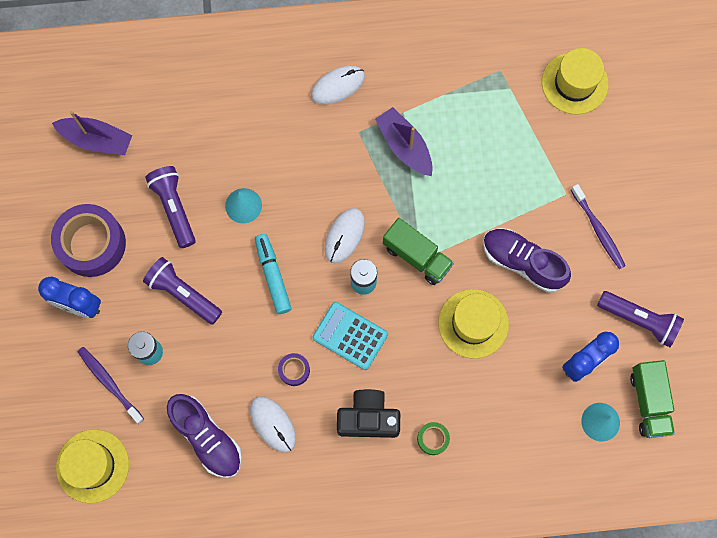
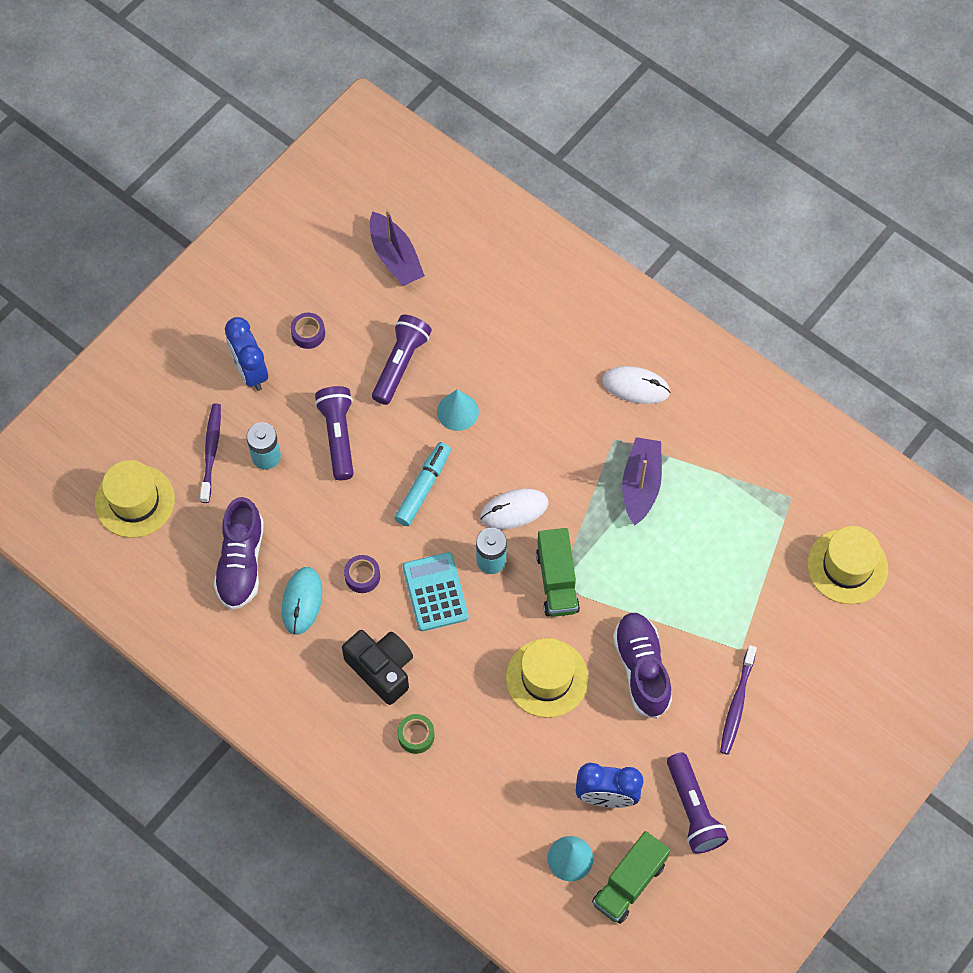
camera: 45 degrees right, 10 degrees down
purple tape [51,204,126,277] -> purple tape [291,313,325,349], size x0.45
white mouse [250,396,296,453] -> turquoise mouse [282,567,322,635]

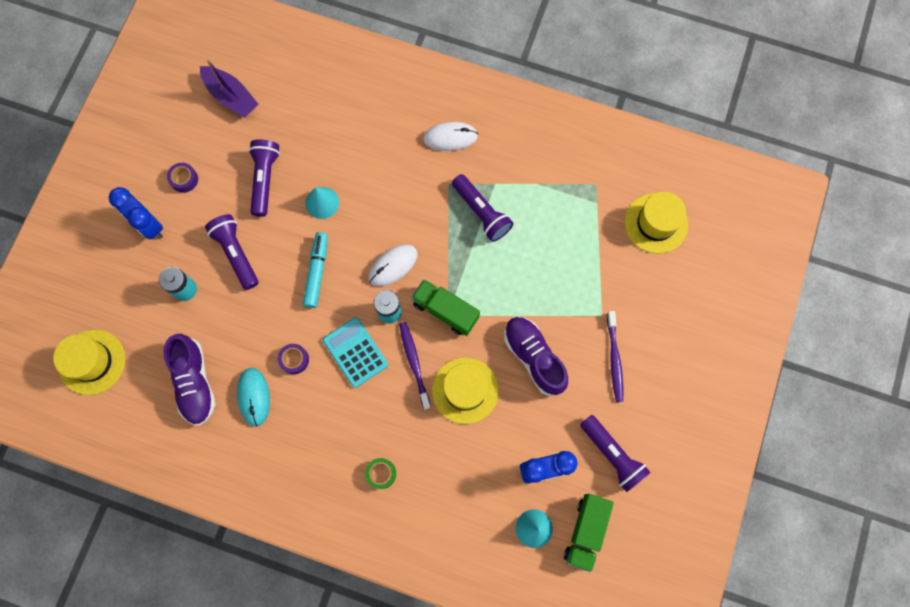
camera: 20 degrees left, 10 degrees up
purple toothbrush [200,403,221,503] -> purple toothbrush moved to [399,322,431,410]
black camera [342,630,413,705] -> none
green truck [536,528,580,617] -> green truck turned 150 degrees clockwise [411,279,480,336]
purple boat [622,437,662,525] -> purple flashlight [452,174,514,242]

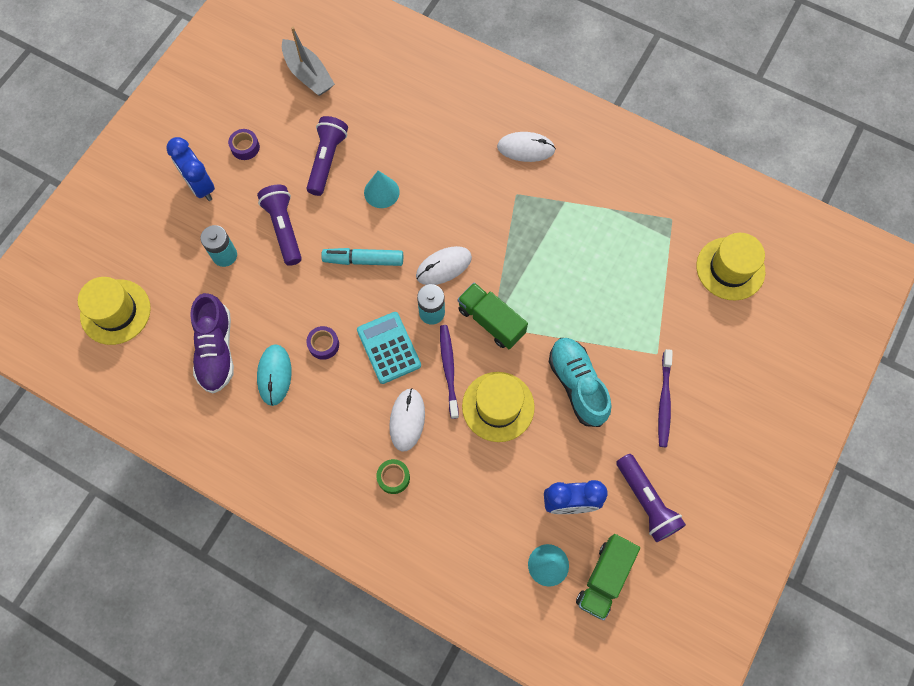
camera: 10 degrees right, 5 degrees down
purple boat [200,59,259,118] -> grey boat [282,27,335,96]
turquoise marker [303,232,328,308] -> turquoise marker turned 105 degrees counterclockwise [321,248,403,266]
purple flashlight [452,174,514,242] -> none
purple shoe [504,317,568,396] -> turquoise shoe [549,338,612,427]
none -> white mouse [389,388,425,452]

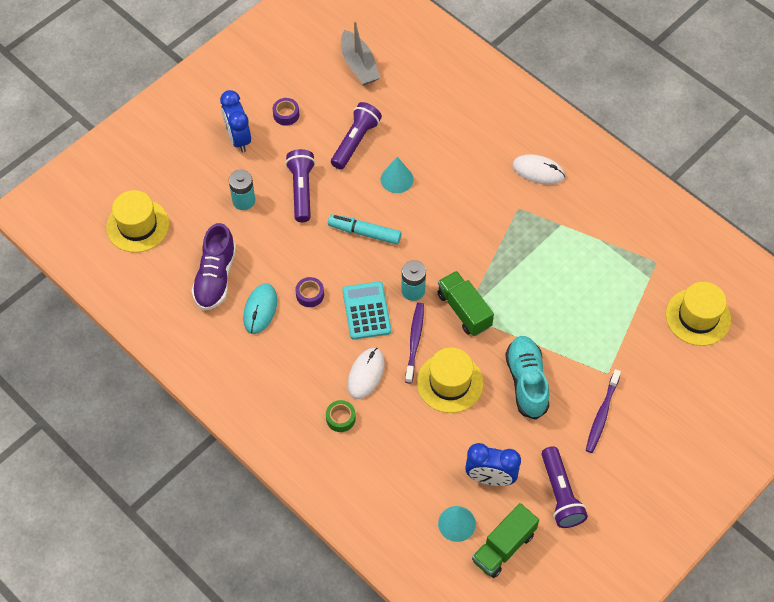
camera: 15 degrees right, 10 degrees down
white mouse [416,246,472,285] -> none

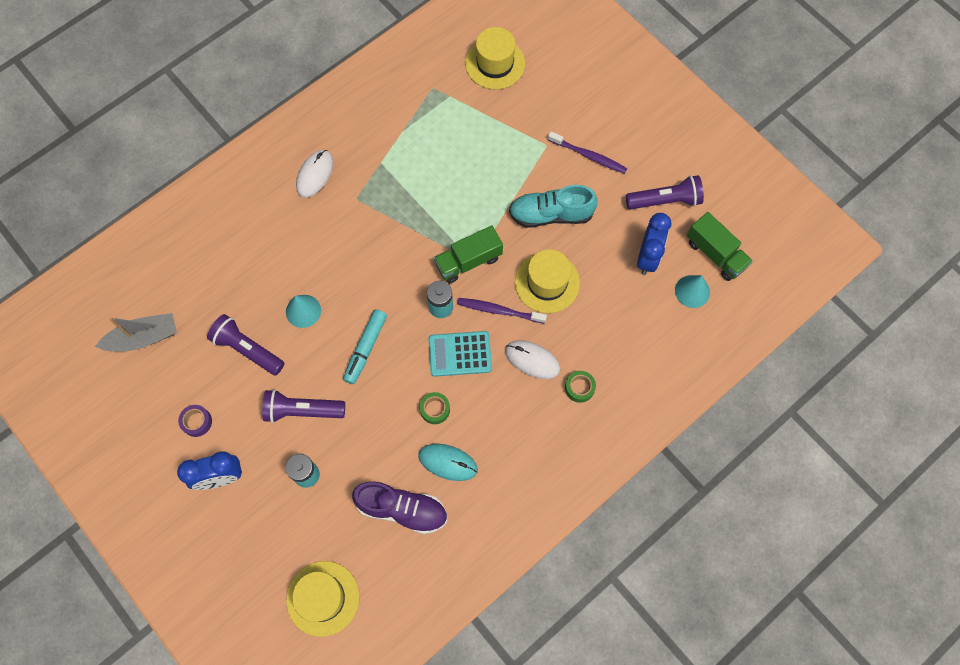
camera: 85 degrees left, 10 degrees up
purple tape [295,277,324,307] -> green tape [420,392,450,424]

